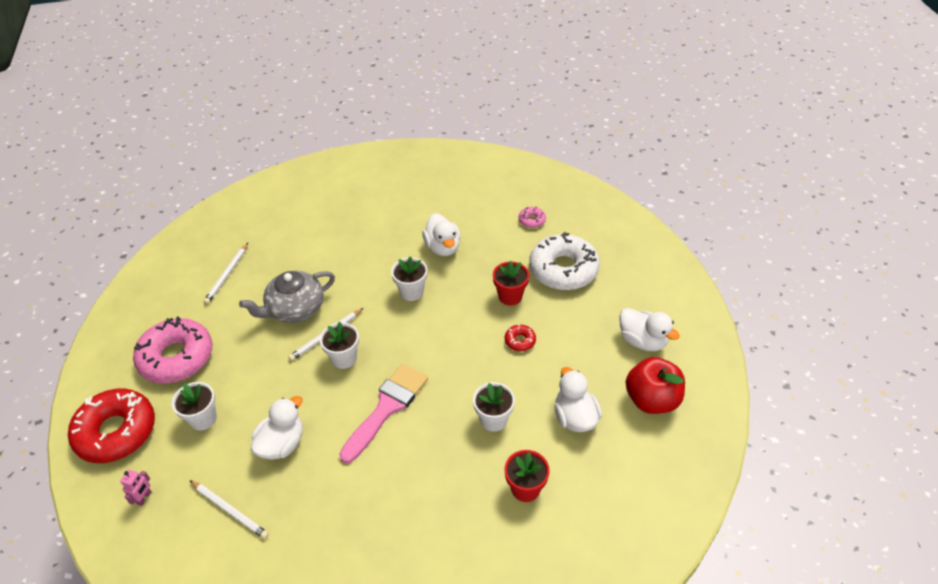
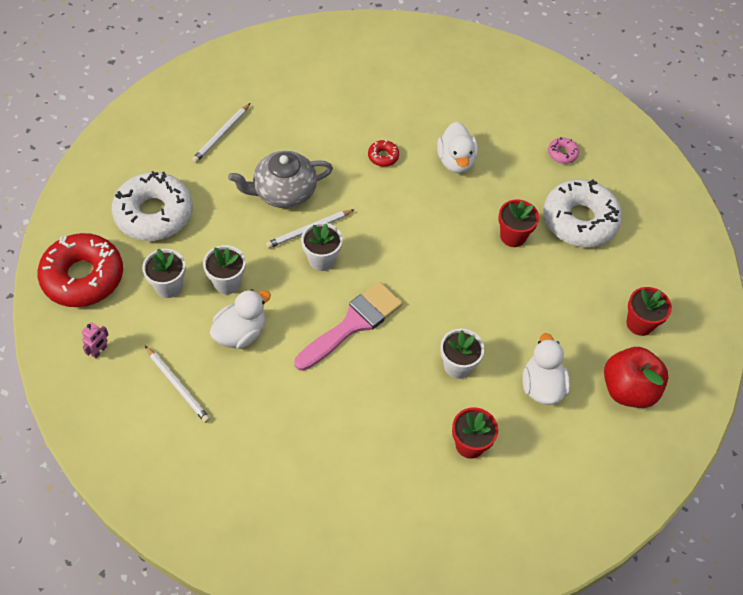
camera: 10 degrees right, 10 degrees up
pink donut [133,316,212,384] -> white donut [112,171,193,241]
white flower pot [391,257,427,301] -> white flower pot moved to [203,245,246,294]
red donut [505,324,536,351] -> red donut moved to [368,140,399,167]
white duck [619,308,680,351] -> red flower pot [626,287,672,336]

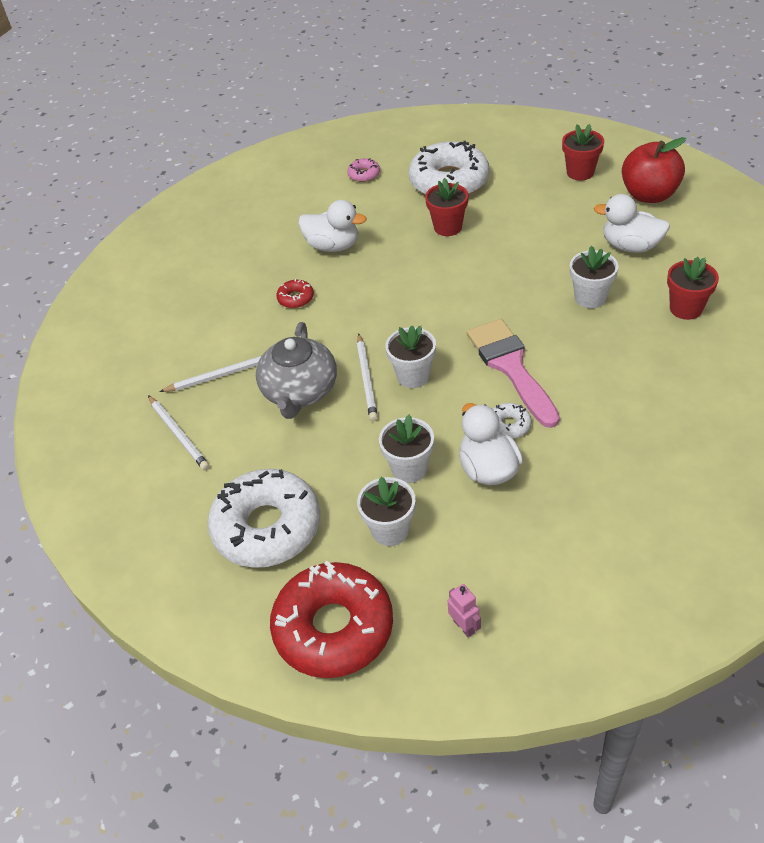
camera: 60 degrees left, 10 degrees down
white pencil [145,346,210,423] -> white pencil moved to [159,356,262,392]
none -> white donut [493,403,531,439]

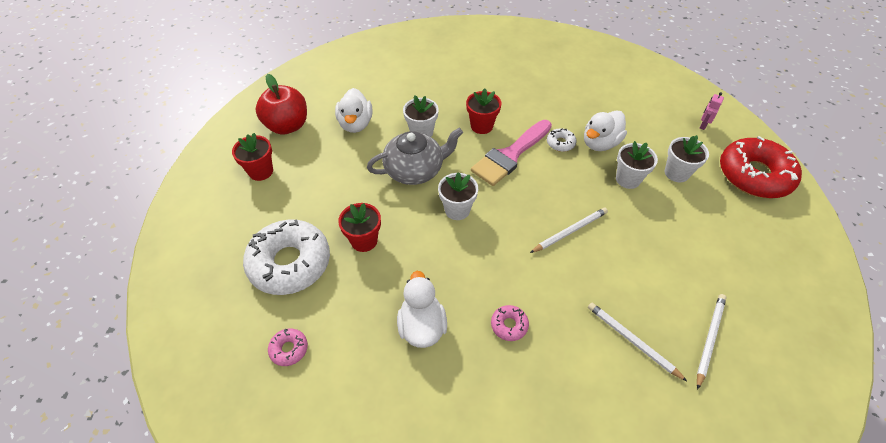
camera: 120 degrees left, 5 degrees up
white donut [208,469,320,568] -> none
grey teapot [256,322,337,419] -> grey teapot moved to [367,128,463,185]
red donut [276,279,314,308] -> pink donut [491,305,529,341]
white flower pot [385,326,436,388] -> white flower pot moved to [438,172,478,220]
red flower pot [667,257,719,320] -> red flower pot moved to [466,88,501,134]

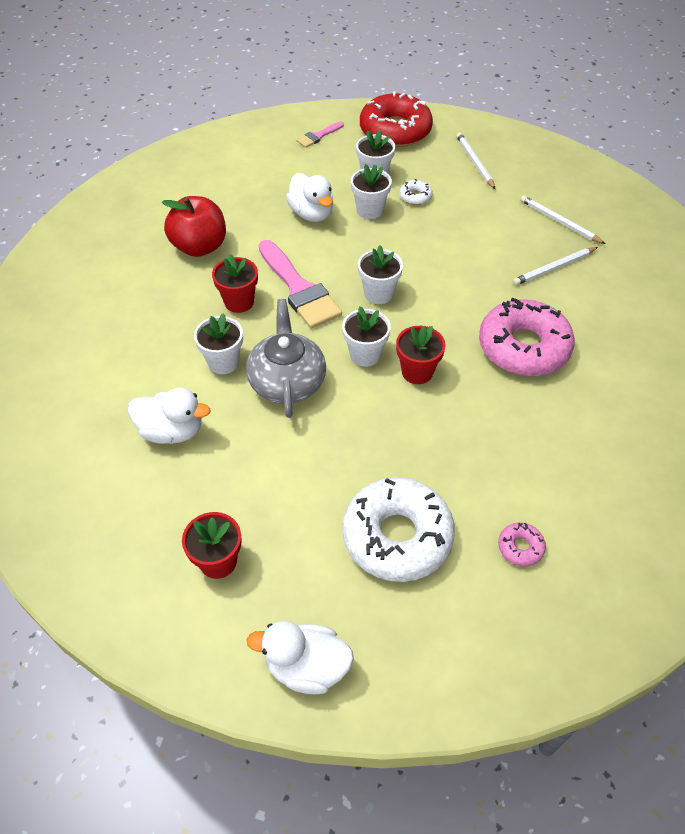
camera: 75 degrees left, 0 degrees up
red apple [256,74,307,135] -> red apple moved to [162,196,226,257]
red flower pot [338,203,381,252] -> red flower pot moved to [396,326,446,384]
white duck [397,271,447,348] -> white duck moved to [247,621,354,695]
pink donut [491,305,529,341] -> pink donut [479,298,575,376], size x2.39
white pencil [530,208,608,253] -> white pencil moved to [456,132,495,189]
white donut [547,128,576,152] -> white donut moved to [400,179,432,205]
pink robot [700,92,724,130] -> pink brush [296,121,344,148]
none -> white flower pot [358,245,403,304]

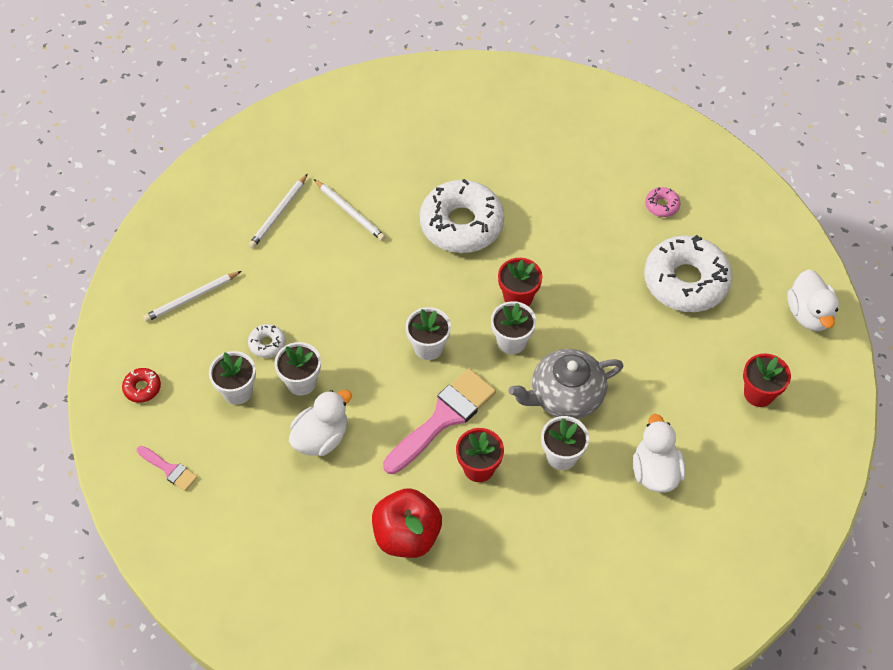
camera: 105 degrees left, 5 degrees up
red donut [360,91,433,147] -> red donut [122,368,161,403], size x0.42
pink donut [479,298,575,376] -> white donut [420,179,504,253]

